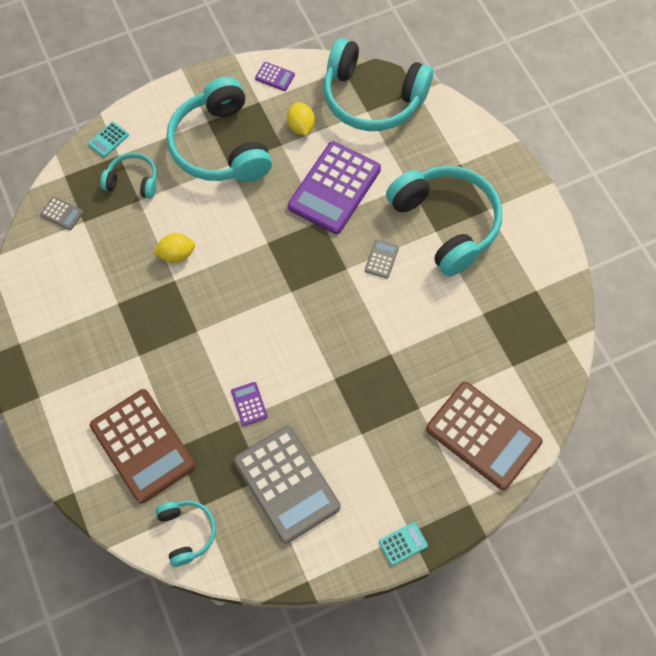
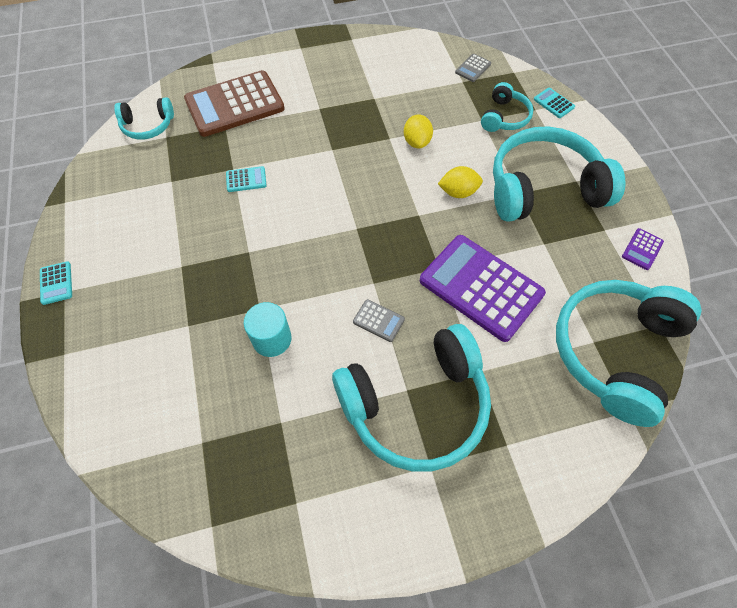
camera: 100 degrees right, 5 degrees down
purple calculator [231,382,268,426] -> turquoise calculator [226,166,267,192]
grey calculator [234,426,341,544] -> none
yellow lemon [287,102,315,136] -> yellow lemon moved to [438,166,483,198]
brown calculator [426,382,542,490] -> none
none -> turquoise cylinder [244,302,292,357]

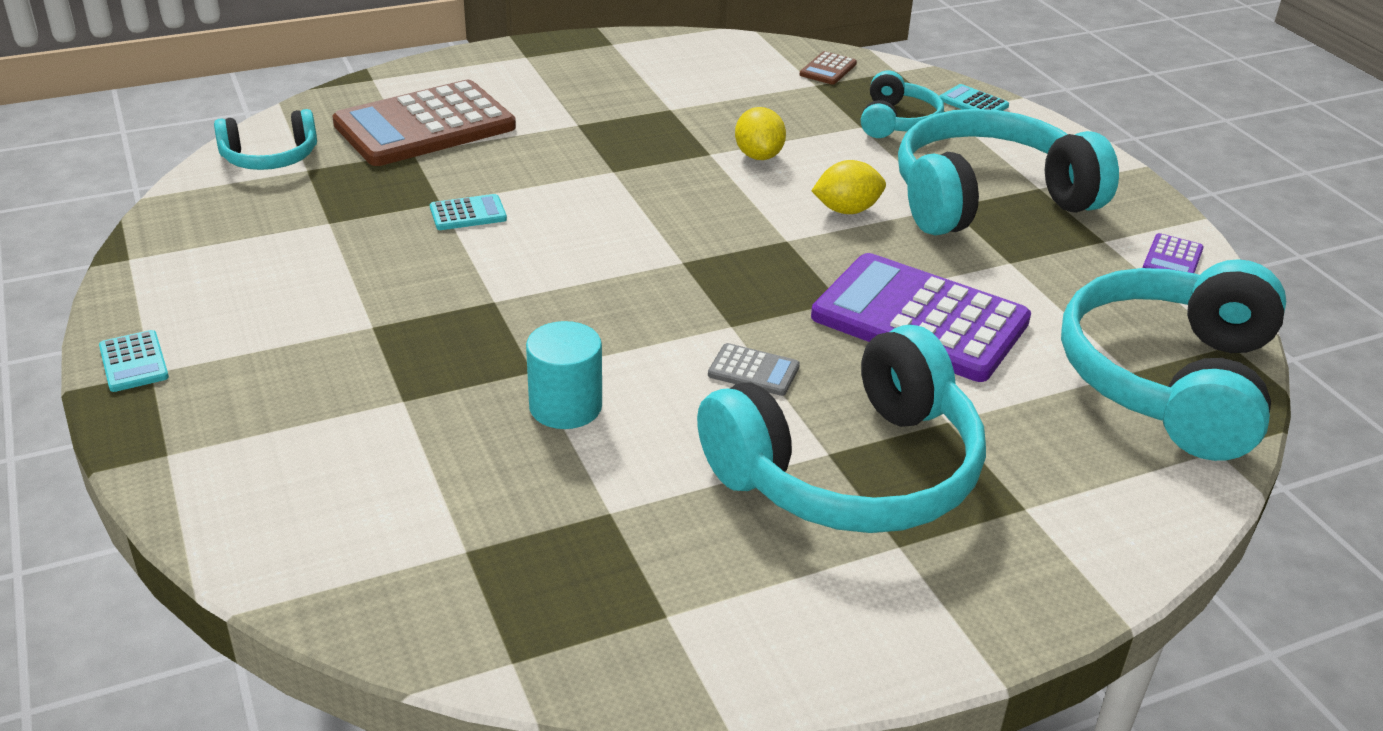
camera: 10 degrees left, 25 degrees down
grey calculator [455,54,491,82] -> brown calculator [799,51,857,85]

